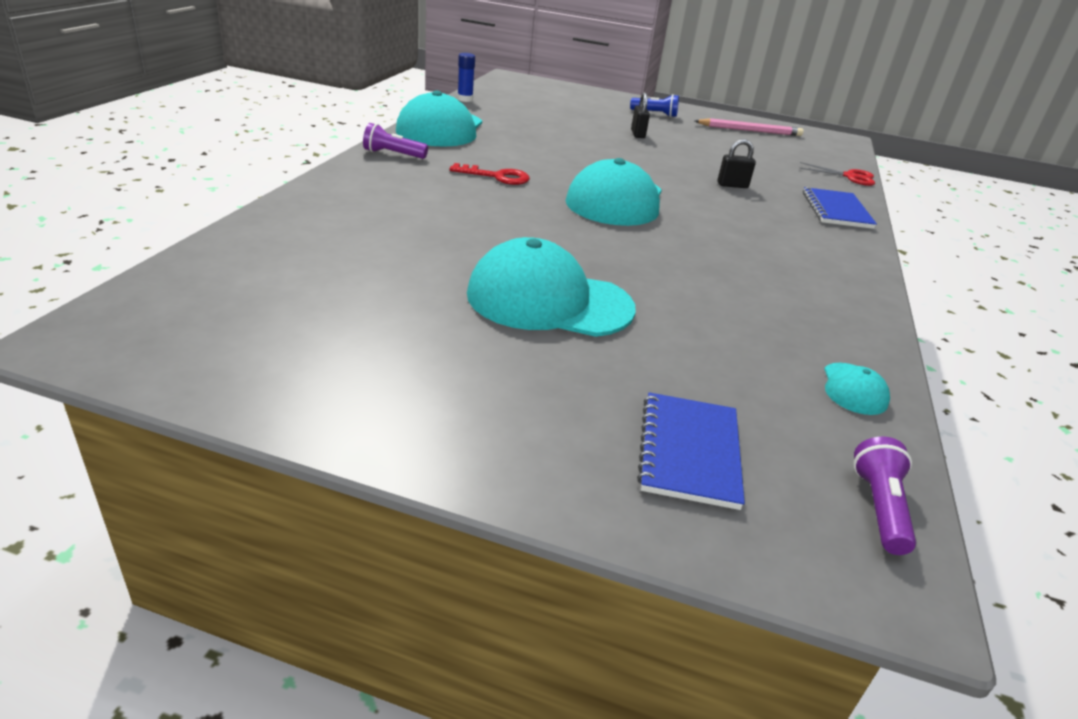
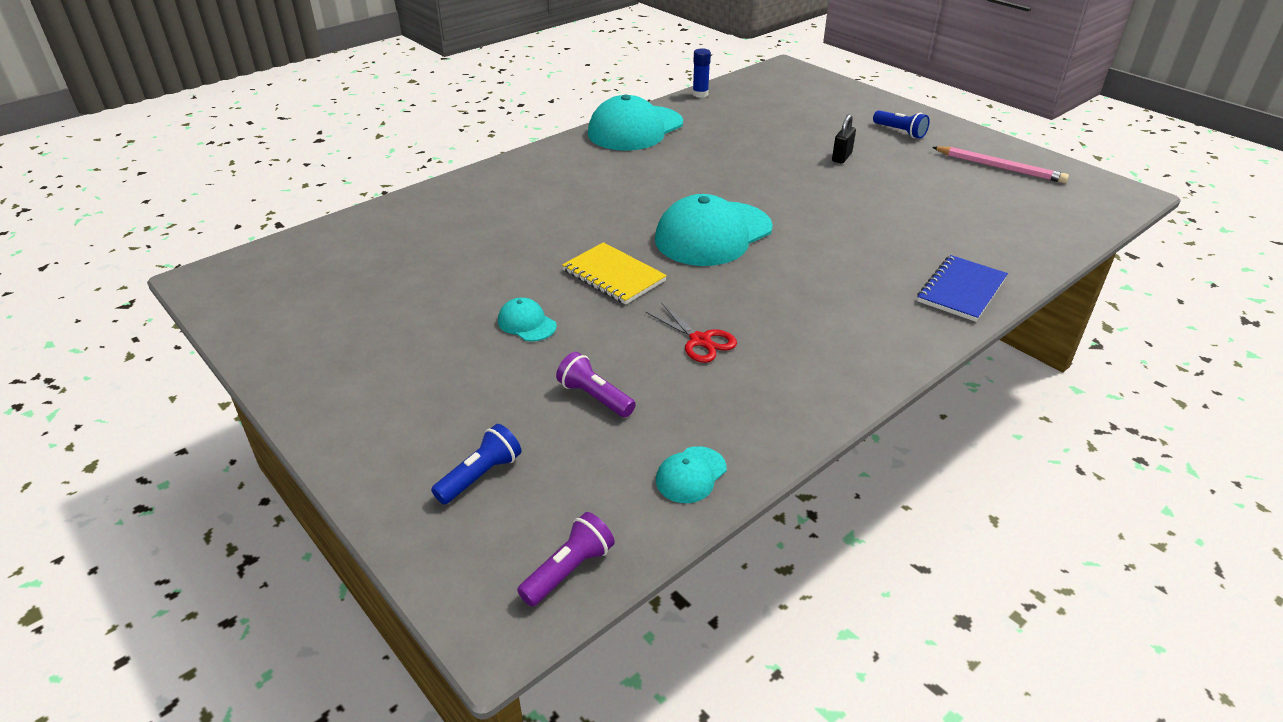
camera: 35 degrees right, 5 degrees up
purple flashlight [363,123,428,159] -> purple flashlight moved to [556,352,636,417]
red key [449,163,530,185] -> none
turquoise cap [467,237,636,337] -> turquoise cap [498,298,557,341], size x0.44
blue notebook [637,392,745,510] -> blue flashlight [431,424,521,504]
black padlock [717,139,756,188] -> none
red scissors [799,162,875,186] -> red scissors moved to [646,302,737,363]
none -> yellow notebook [562,242,667,305]

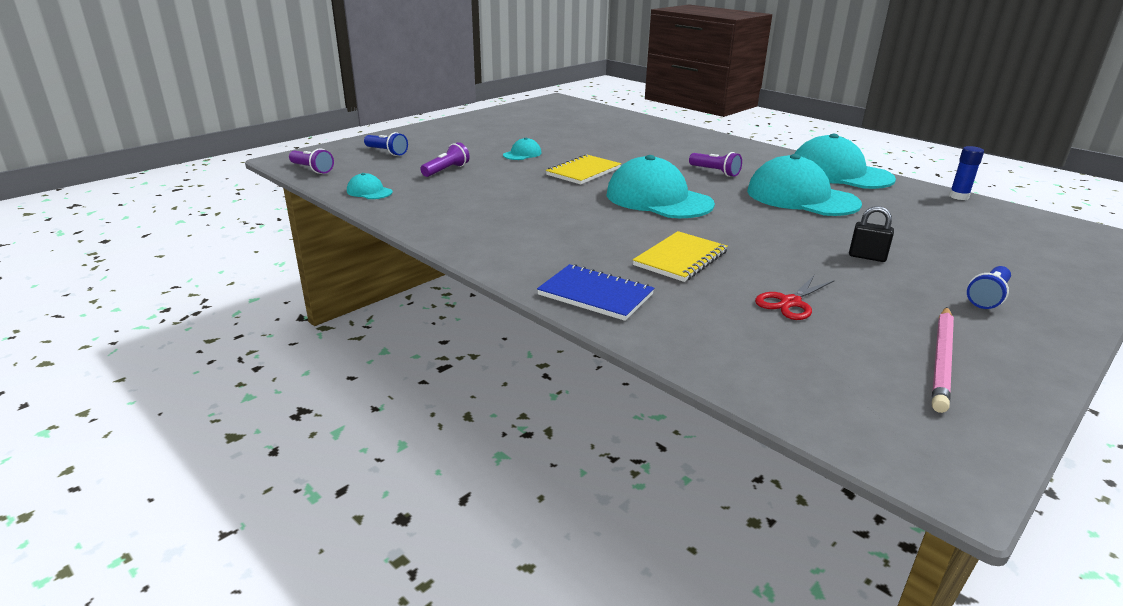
camera: 85 degrees right, 10 degrees down
red scissors [646,302,737,363] -> red scissors moved to [755,275,835,320]
none -> yellow notebook [633,231,728,282]
none -> purple flashlight [689,152,742,177]
none -> turquoise cap [747,154,862,216]

